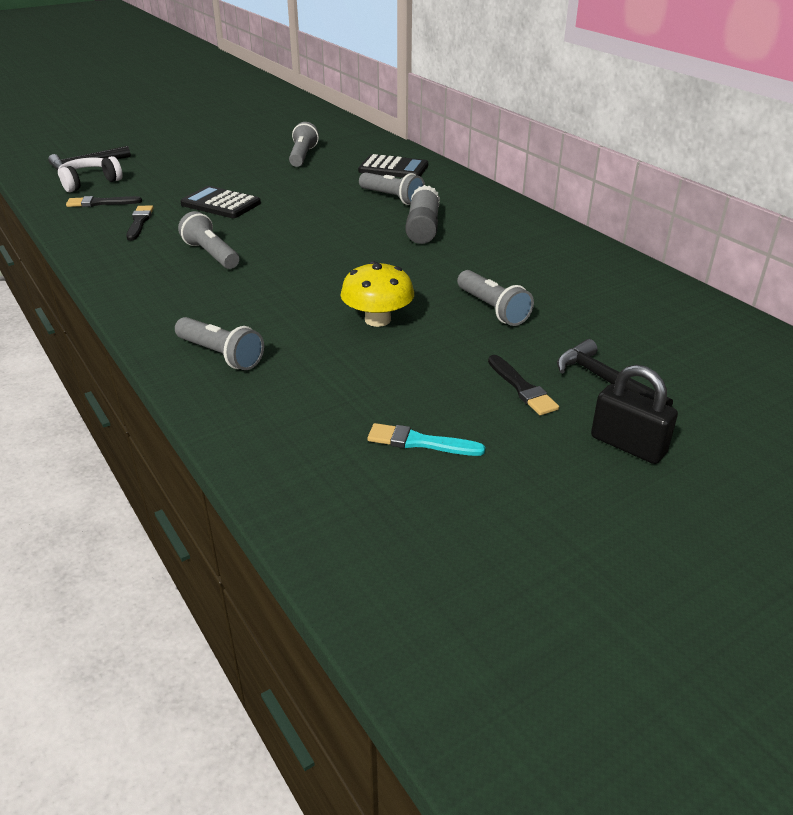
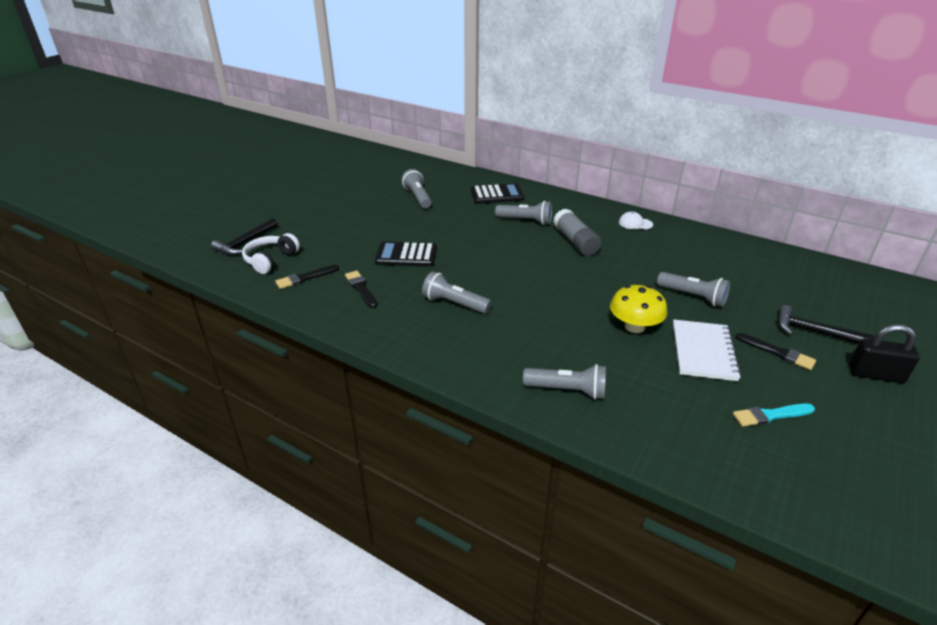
camera: 25 degrees left, 0 degrees up
none -> white cap [619,211,653,230]
none -> white notebook [673,319,741,381]

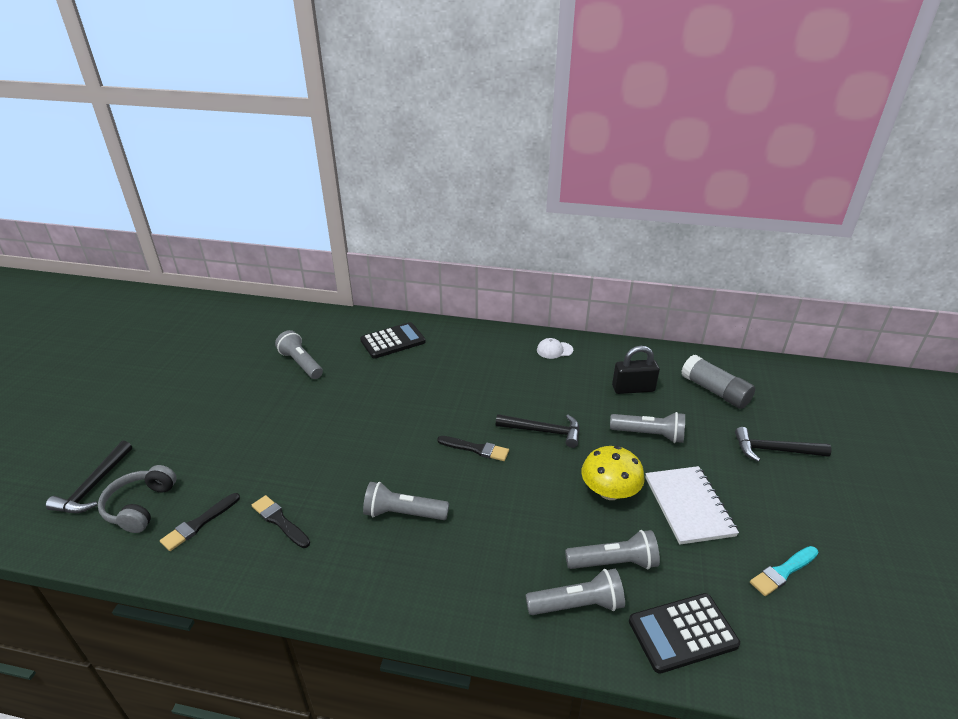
camera: 20 degrees left, 0 degrees up
white headphones [242,233,300,274] -> grey headphones [98,465,177,533]
black calculator [375,241,437,267] -> black calculator moved to [629,593,740,674]
grey flashlight [495,201,552,225] -> grey flashlight moved to [565,530,660,569]
grey glue stick [553,209,601,256] -> grey glue stick moved to [681,355,755,409]
black brush [736,333,816,370] -> black brush moved to [437,436,509,461]
black padlock [849,324,920,383] -> black padlock moved to [612,346,660,394]
none -> black hammer [496,414,580,448]

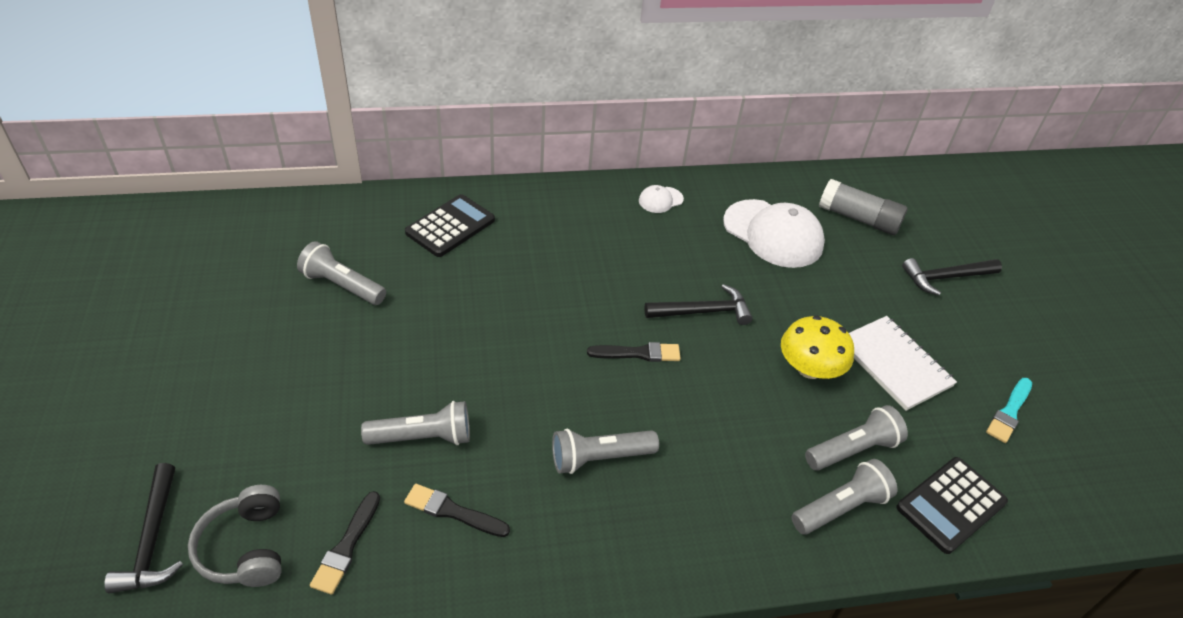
camera: 25 degrees left, 10 degrees up
grey flashlight [610,412,685,443] -> grey flashlight moved to [361,401,470,445]
black padlock [612,346,660,394] -> white cap [723,199,825,268]

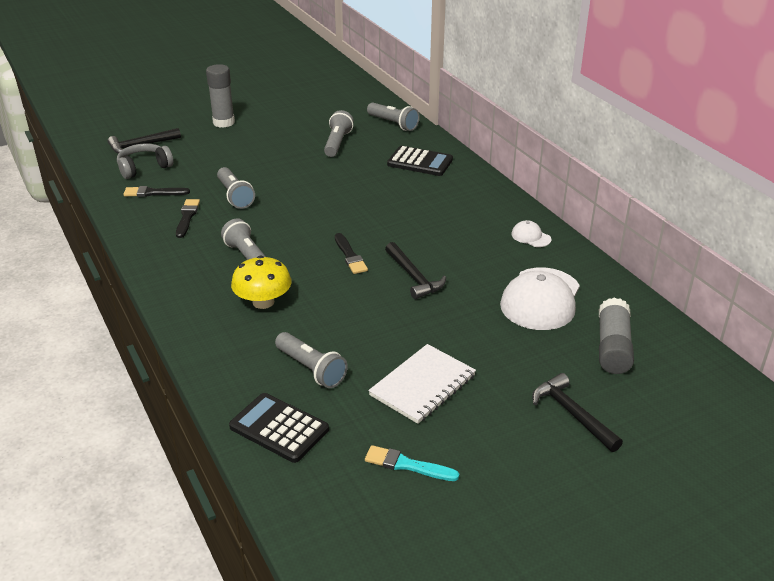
camera: 75 degrees right, 10 degrees down
yellow mushroom [781,315,854,379] -> yellow mushroom moved to [231,256,292,309]
grey flashlight [792,459,897,535] -> grey flashlight moved to [367,102,420,131]
none -> grey glue stick [206,64,235,128]

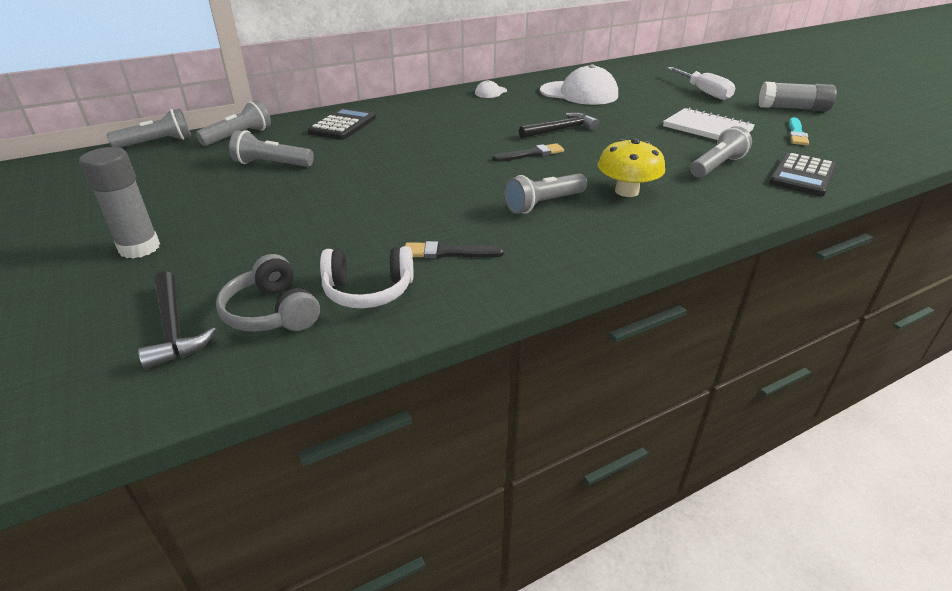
camera: 90 degrees left, 0 degrees up
black brush [124,186,190,197] -> white headphones [320,246,413,308]
grey flashlight [217,167,255,209] -> grey flashlight moved to [107,108,191,148]
black hammer [532,373,623,452] -> white screwdriver [667,67,735,100]
grey glue stick [599,297,634,374] -> grey glue stick moved to [758,82,837,111]

